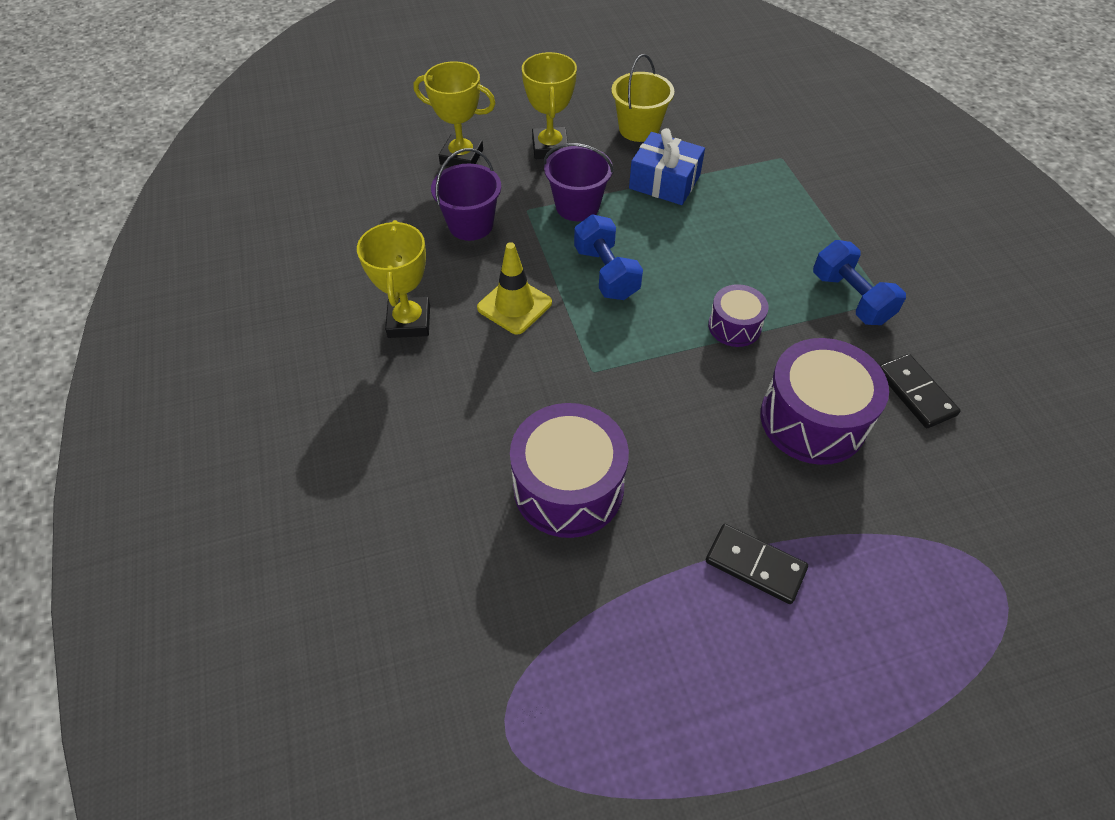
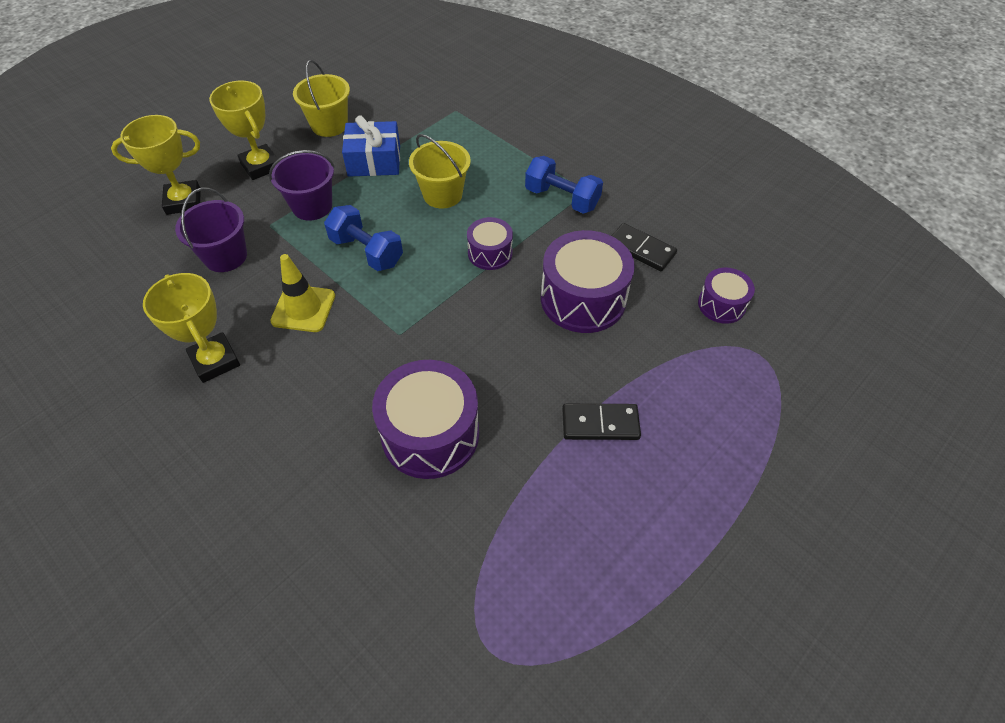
camera: 30 degrees left, 0 degrees up
none -> yellow bucket [409,134,471,209]
none -> purple drum [698,268,755,324]

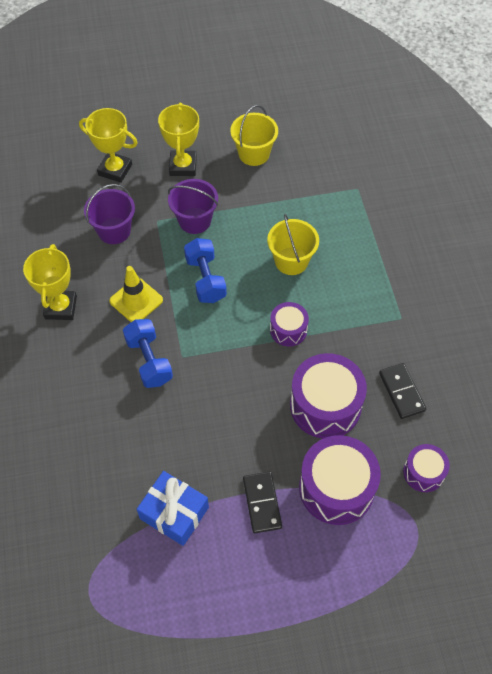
camera: 35 degrees right, 5 degrees up
blue gift [342,115,400,176] -> blue gift moved to [137,471,209,546]
purple drum [372,360,479,479] -> purple drum moved to [299,435,381,525]
blue dumbbell [525,156,603,214] -> blue dumbbell moved to [123,319,173,388]
black domino [562,404,641,440] -> black domino turned 45 degrees clockwise [243,472,282,533]

